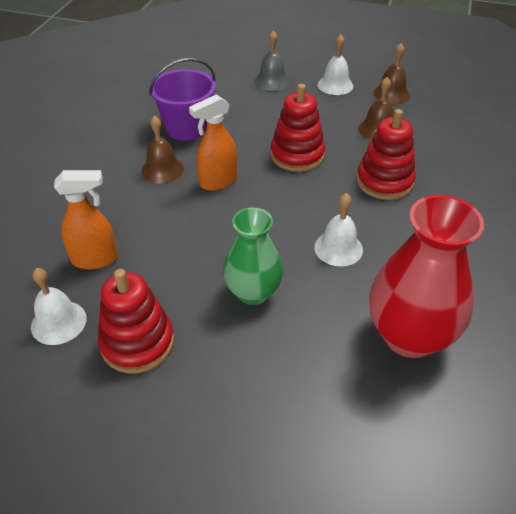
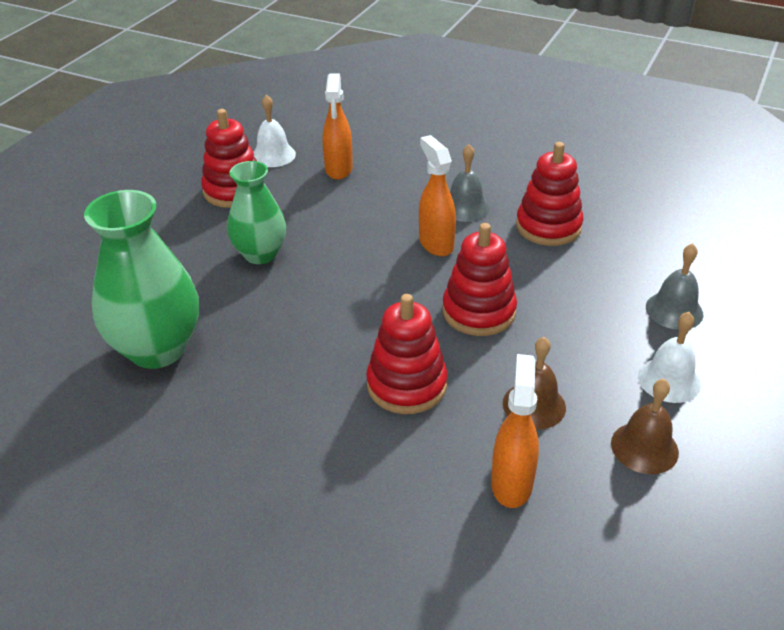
camera: 100 degrees right, 5 degrees down
brown bell [141,116,184,184] -> grey bell [450,144,490,222]
purple bucket [149,58,216,141] -> red stacking toy [516,142,583,246]
white bell [314,193,363,266] -> none
red vase [369,195,484,358] -> green vase [84,190,199,369]
none -> orange spray bottle [491,354,539,508]

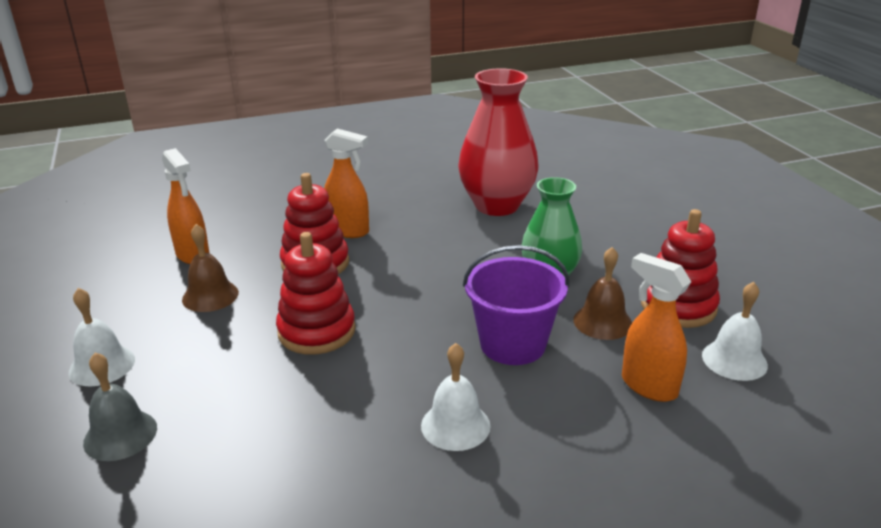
camera: 135 degrees right, 10 degrees down
green vase [84,190,199,369] -> red vase [458,68,539,216]
orange spray bottle [419,135,456,256] -> orange spray bottle moved to [324,128,369,238]
grey bell [450,144,490,222] -> white bell [421,343,491,451]
red stacking toy [516,142,583,246] -> none
brown bell [611,379,679,474] -> brown bell moved to [573,247,632,340]
none -> purple bucket [463,245,569,365]

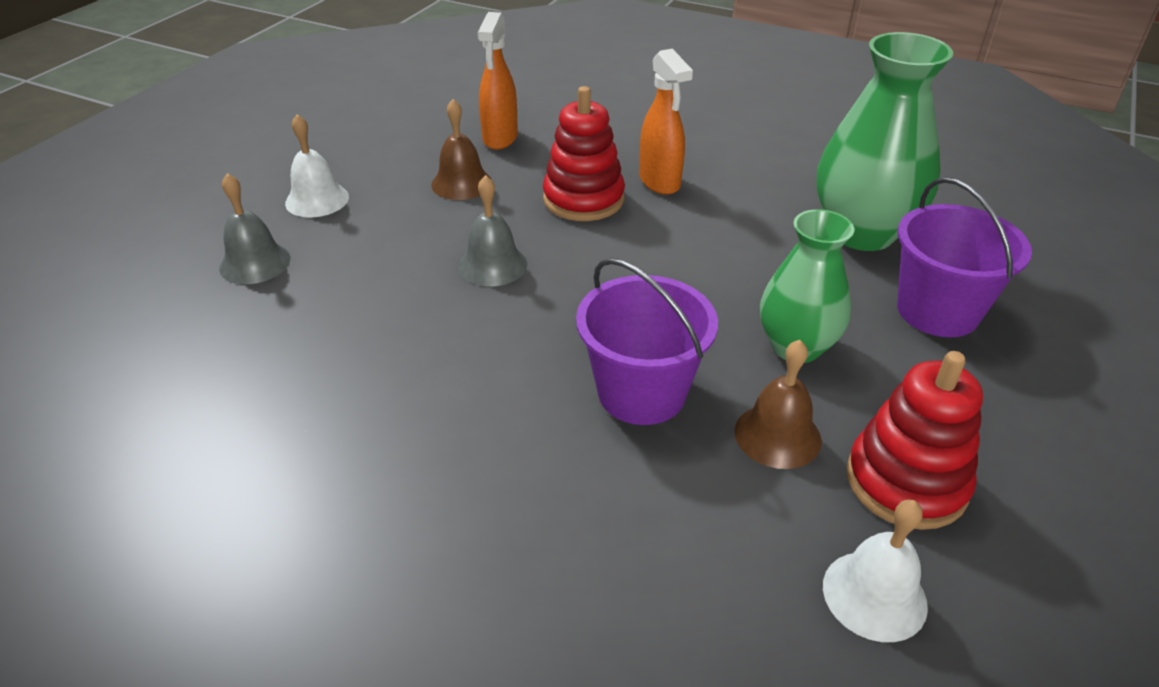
camera: 45 degrees right, 10 degrees up
red stacking toy [276,232,356,355] -> grey bell [458,175,527,286]
white bell [421,343,491,451] -> none
red vase [458,68,539,216] -> green vase [816,32,953,251]
orange spray bottle [622,253,691,402] -> none
none -> purple bucket [897,177,1032,337]

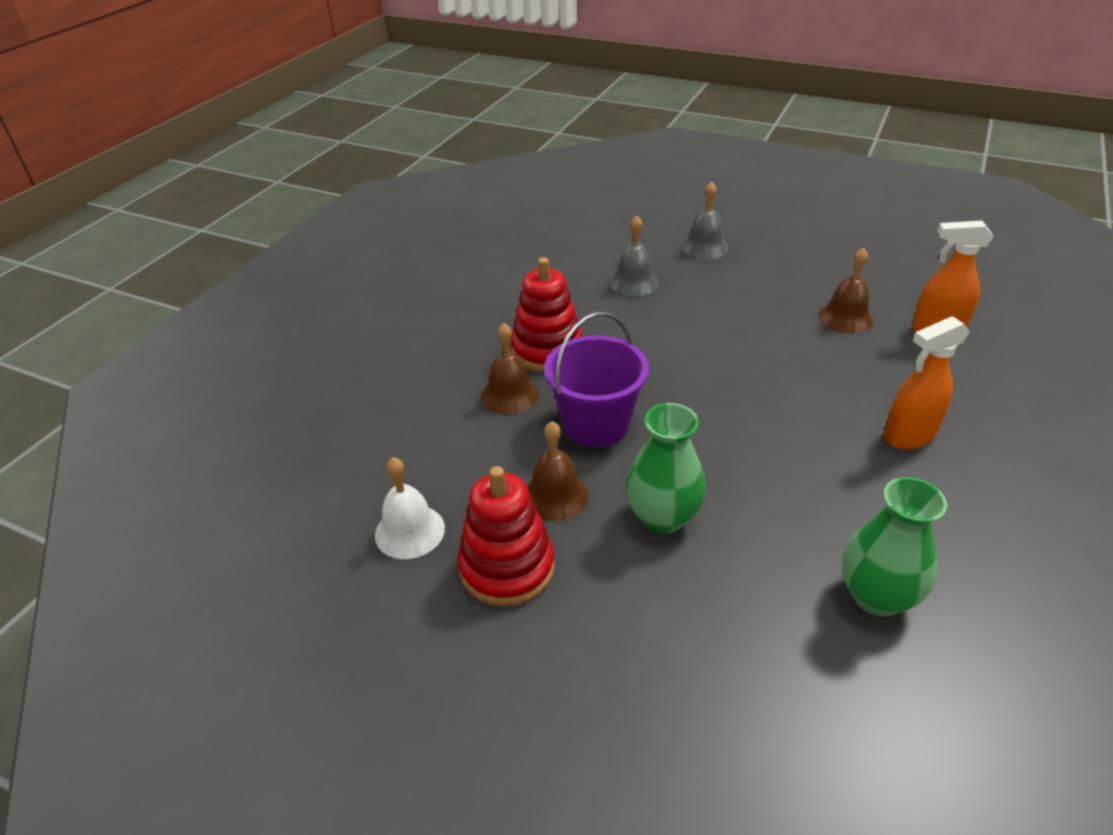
camera: 90 degrees right, 0 degrees up
white bell [285,114,349,217] -> none
grey bell [458,175,527,286] -> grey bell moved to [609,216,659,296]
red stacking toy [543,86,625,221] -> red stacking toy moved to [511,257,583,372]
green vase [816,32,953,251] -> green vase [842,477,947,617], size x0.65
purple bucket [897,177,1032,337] -> none
none -> brown bell [481,323,539,414]

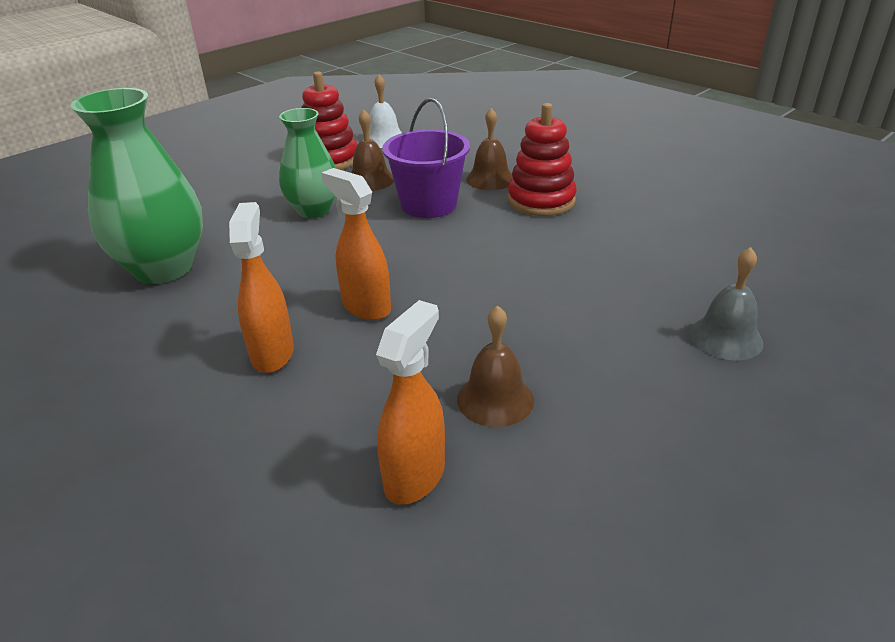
camera: 110 degrees right, 5 degrees down
grey bell [609,216,659,296] -> none
green vase [842,477,947,617] -> green vase [70,88,203,284], size x1.53
none -> orange spray bottle [321,168,391,320]

